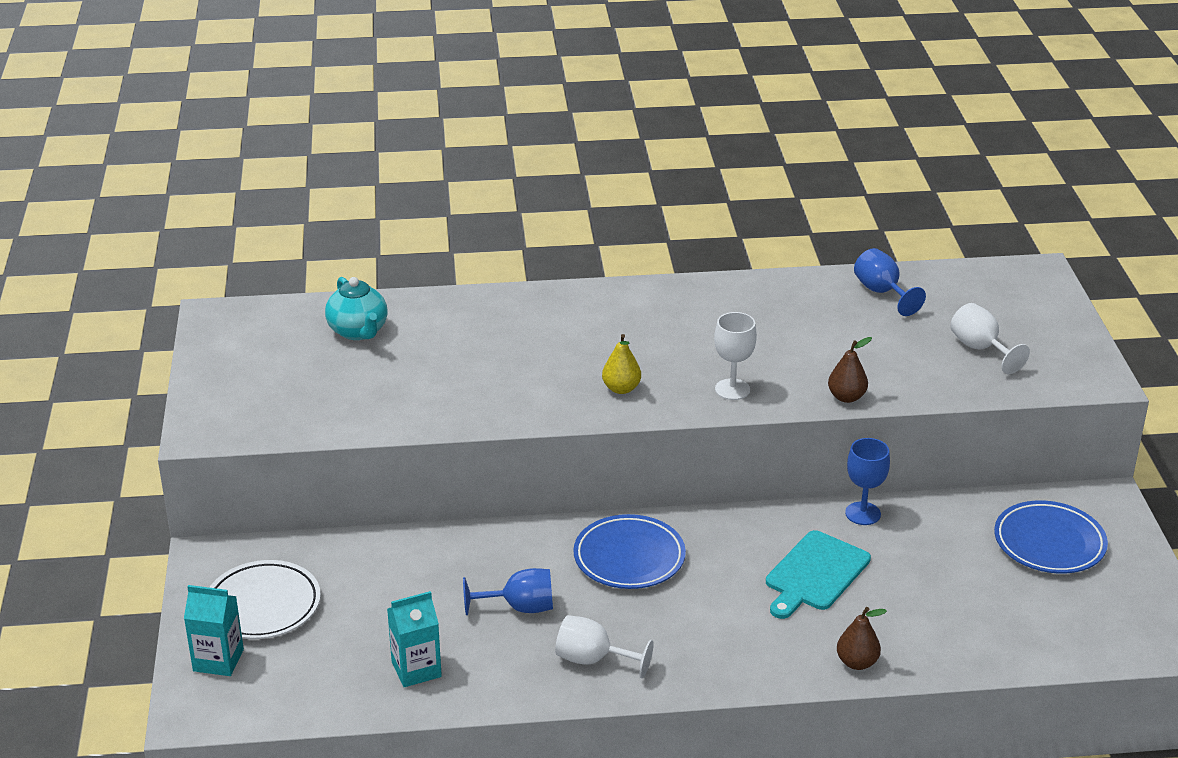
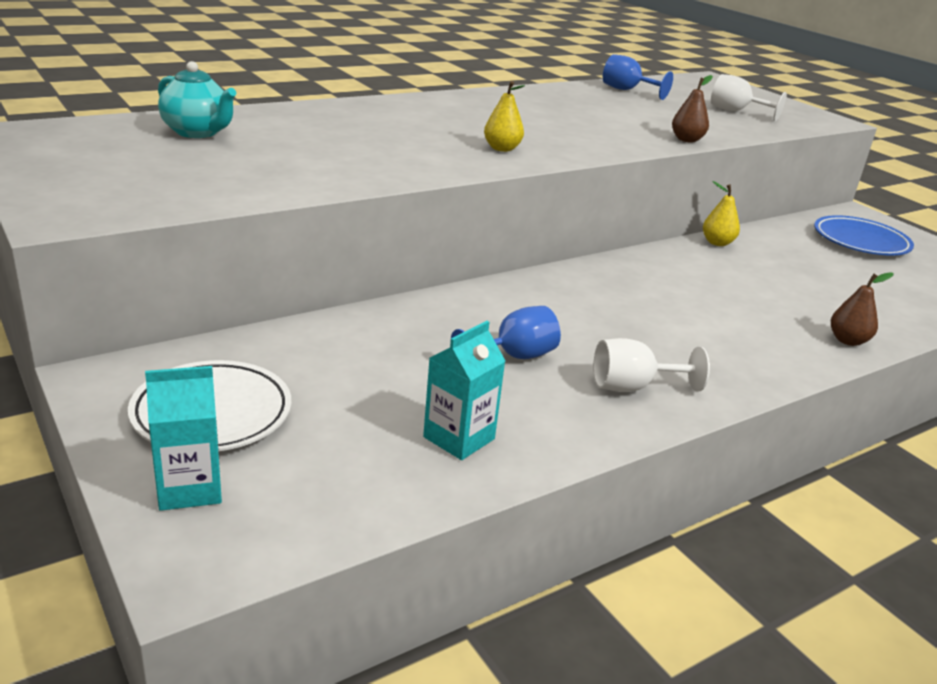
camera: 30 degrees left, 5 degrees down
blue plate [573,514,686,589] -> none
white goblet [714,312,757,400] -> none
turquoise cutting board [766,530,871,619] -> none
blue goblet [845,438,890,525] -> yellow pear [703,181,740,246]

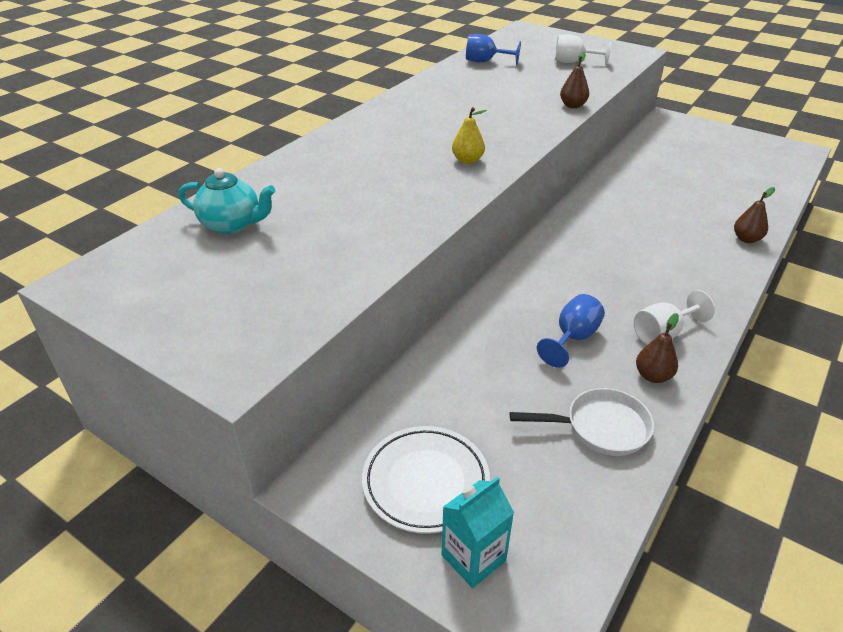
camera: 20 degrees left, 10 degrees up
turquoise carton [423,321,505,460] -> white pan [510,388,654,456]
yellow pear [703,181,740,246] -> none
blue plate [814,215,914,255] -> none
none -> brown pear [636,313,679,383]

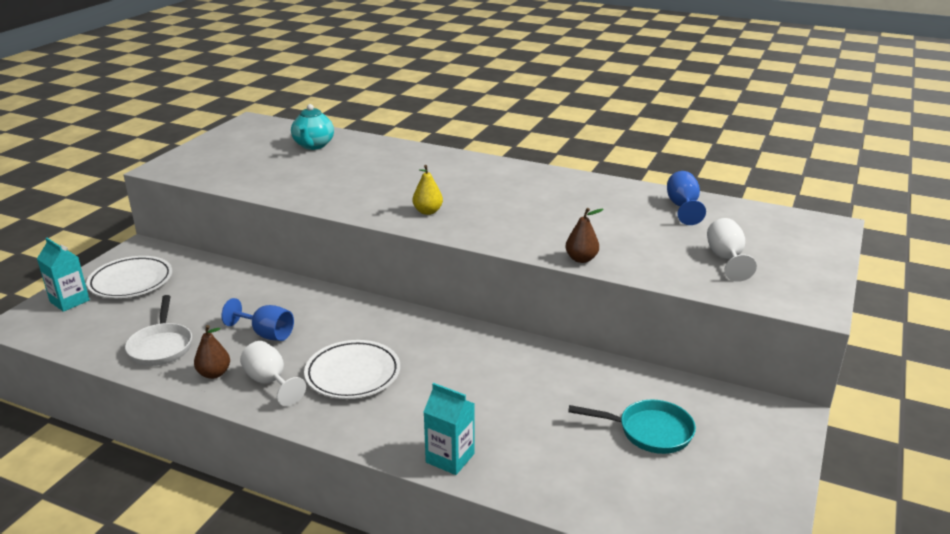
camera: 80 degrees right, 10 degrees down
brown pear [734,187,775,243] -> turquoise carton [424,383,475,475]
none -> white plate [304,340,400,399]
none -> turquoise pan [568,400,696,454]

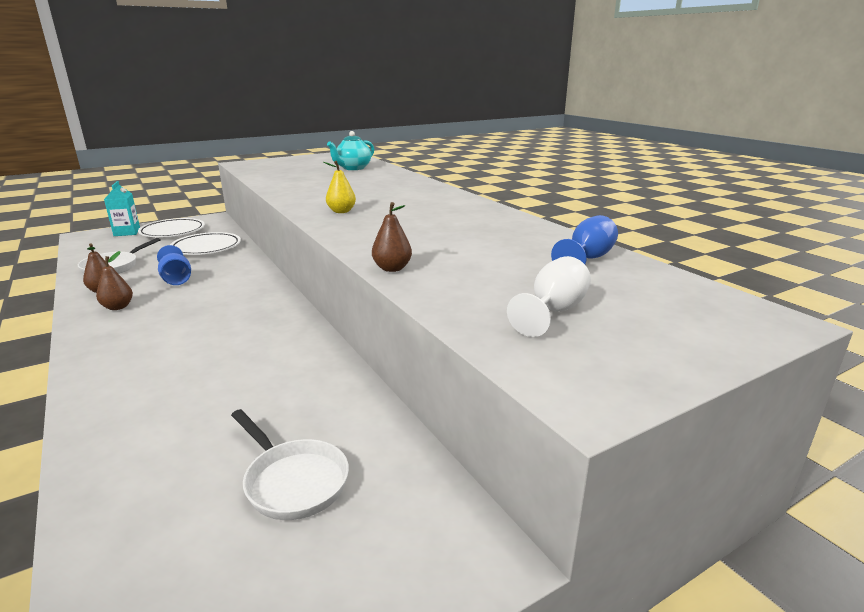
camera: 35 degrees right, 5 degrees down
white goblet [240,341,306,406] -> brown pear [96,251,133,310]
white plate [304,340,400,399] -> white plate moved to [170,232,241,255]
turquoise carton [424,383,475,475] -> none
turquoise pan [568,400,696,454] -> white pan [231,409,349,520]

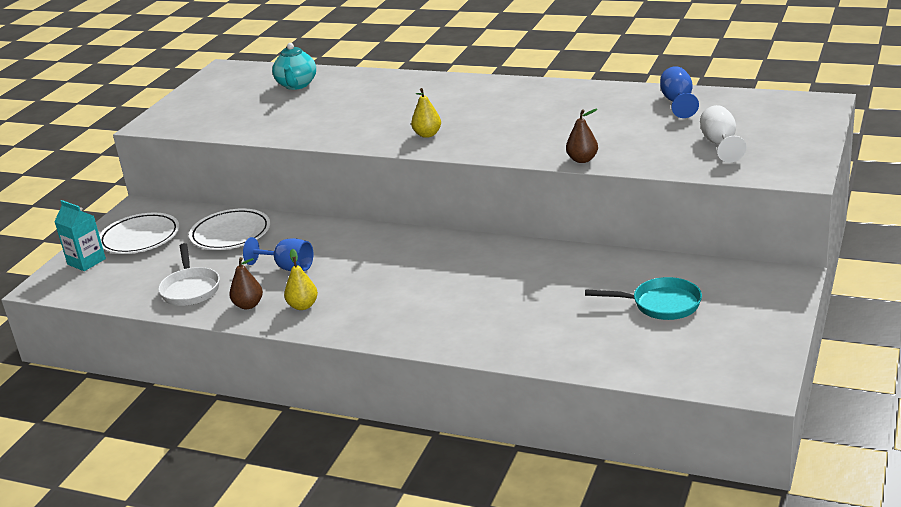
camera: 35 degrees left, 5 degrees up
brown pear [96,251,133,310] -> yellow pear [284,249,318,310]
white pan [231,409,349,520] -> turquoise pan [585,277,702,320]

